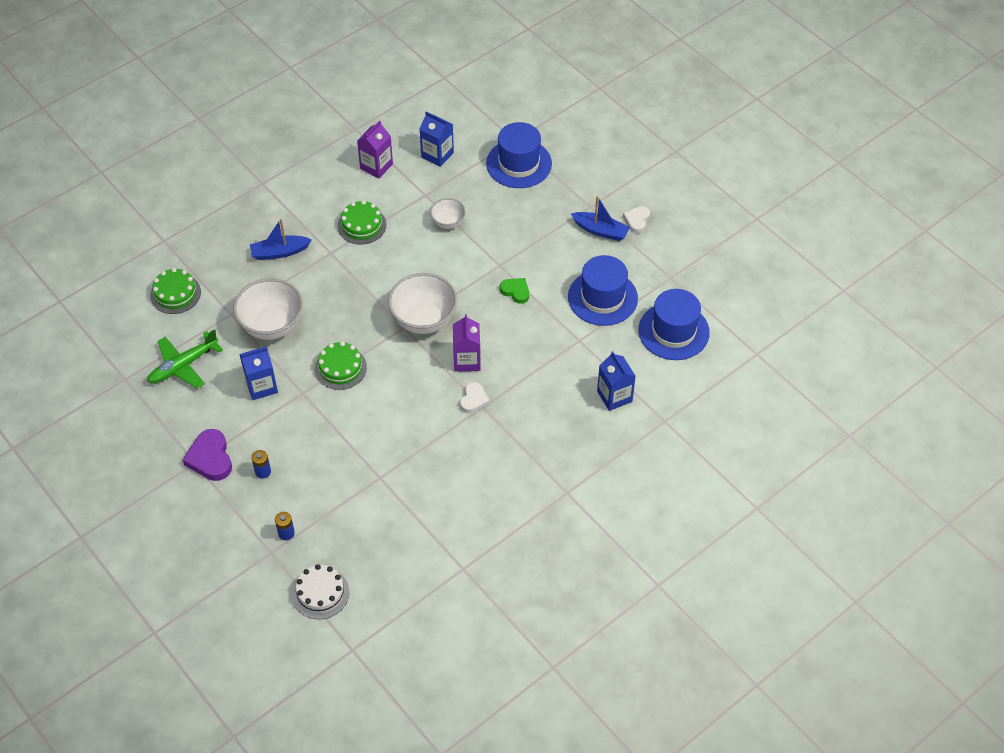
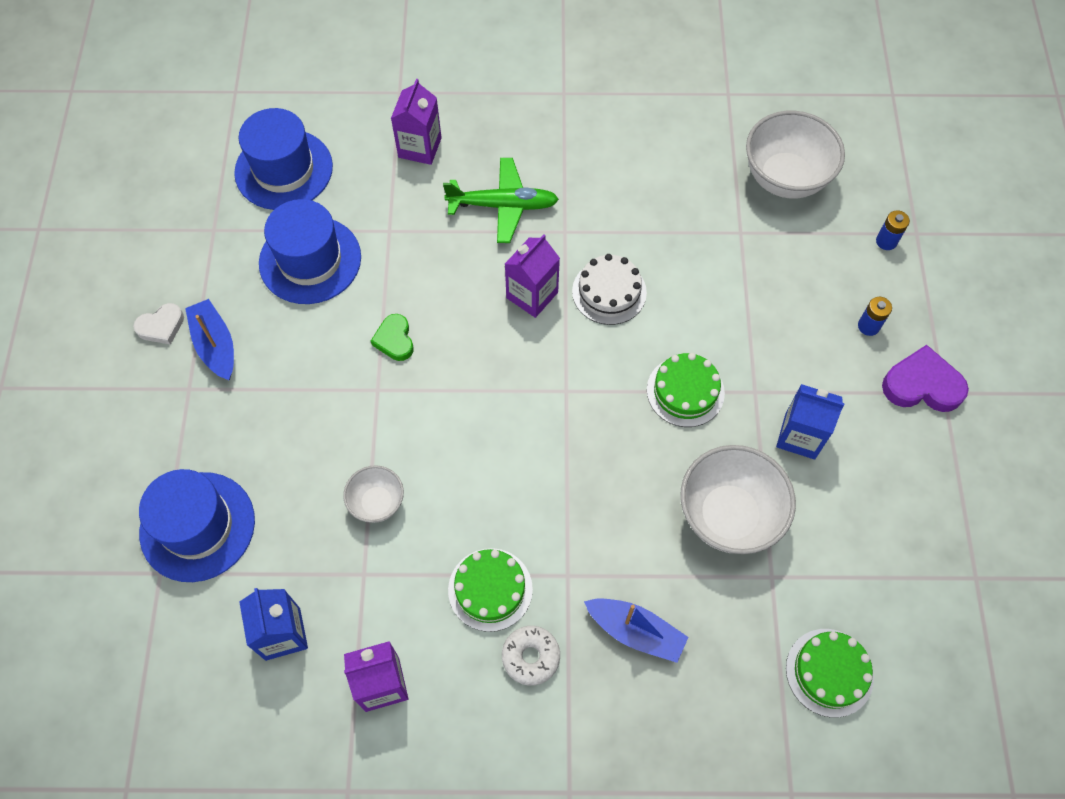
camera: 140 degrees left, 10 degrees up
green plane [147,329,223,388] -> green plane moved to [443,158,559,243]
purple heart [183,429,232,481] -> purple heart turned 105 degrees counterclockwise [882,345,969,412]
white cake [292,564,349,619] -> white cake moved to [572,254,647,325]
white bowl [388,273,458,334] -> white bowl moved to [746,111,845,199]
white heart [460,382,490,413] -> none
blue carton [597,351,636,411] -> purple carton [391,79,442,165]
none -> white donut [502,626,560,686]

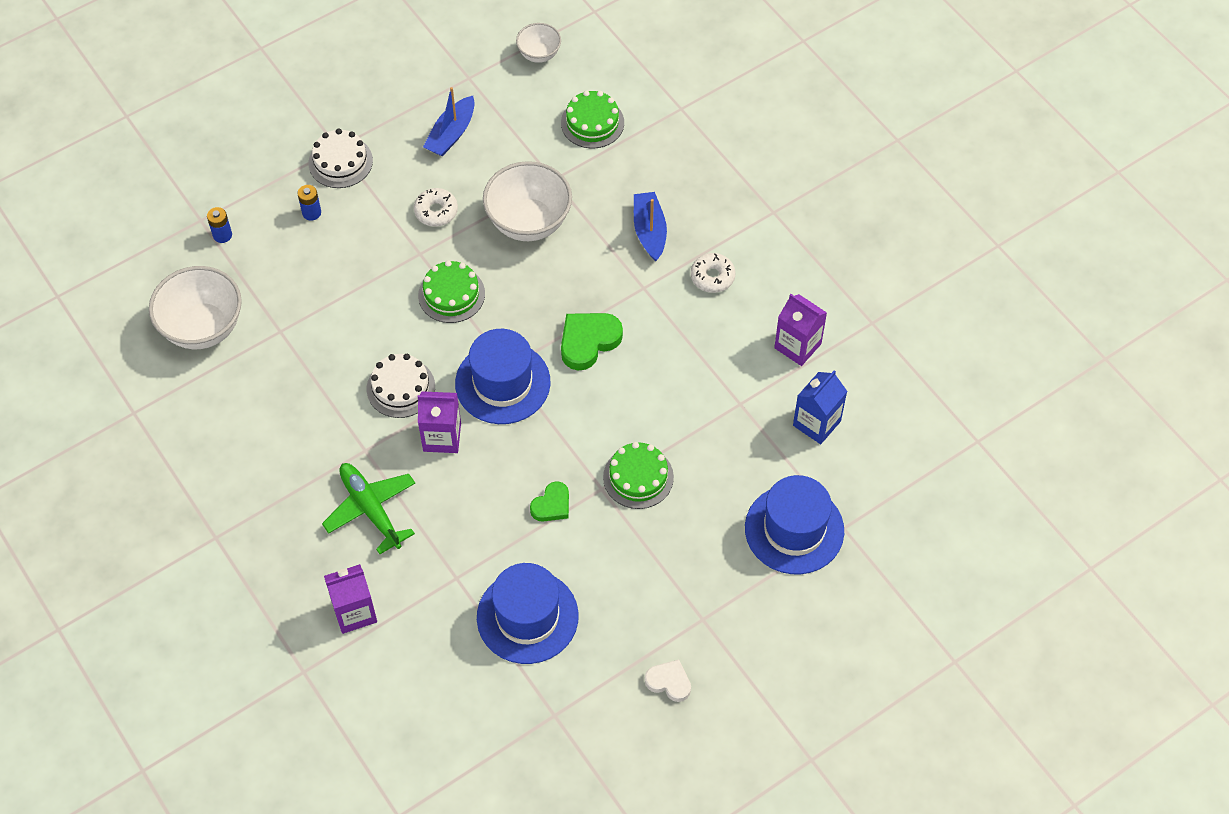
camera: 125 degrees left, 5 degrees down
blue boat [185,299,234,380] -> blue boat moved to [423,87,475,156]
blue hat [234,108,333,210] -> blue hat moved to [455,329,550,424]
white bowl [343,465,404,523] -> white bowl moved to [516,23,561,63]
green cake [448,548,533,632] -> green cake moved to [603,442,674,509]
blue carton [776,384,845,459] -> white donut [414,188,458,226]
purple heart [882,345,969,412] -> white cake [308,129,373,188]
none -> green heart [561,313,623,371]

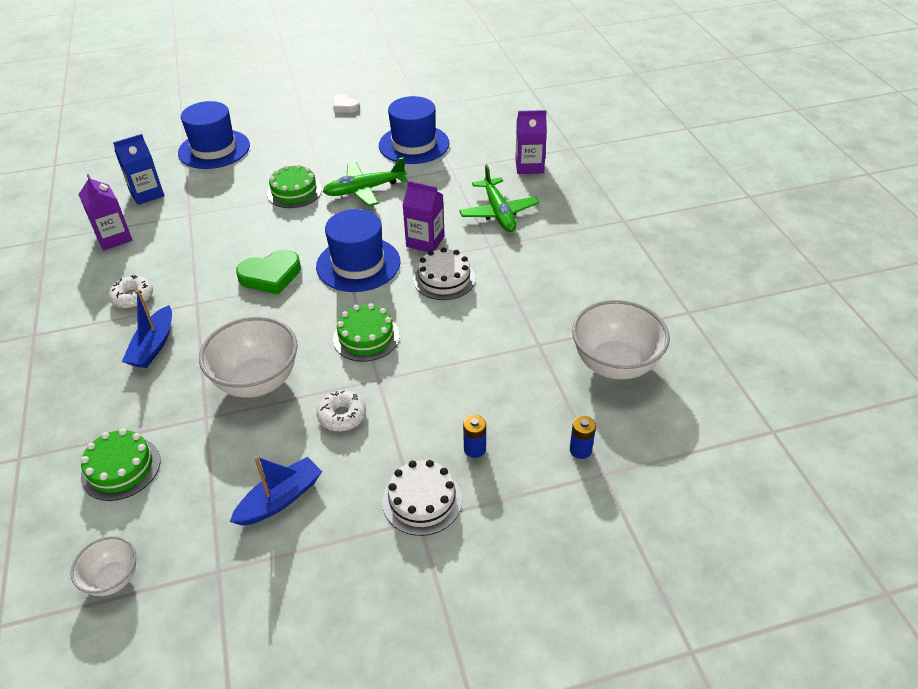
camera: 160 degrees left, 15 degrees down
green heart [530,481,569,522] -> green plane [322,157,408,206]

